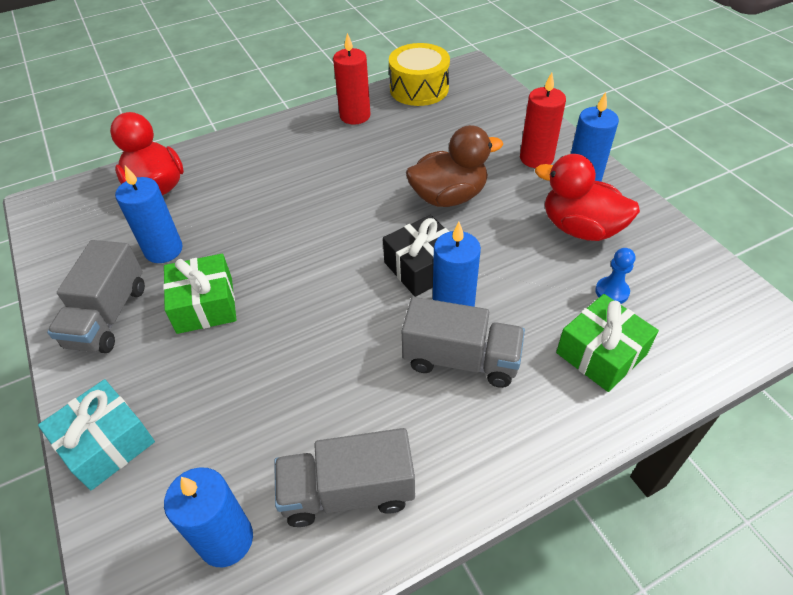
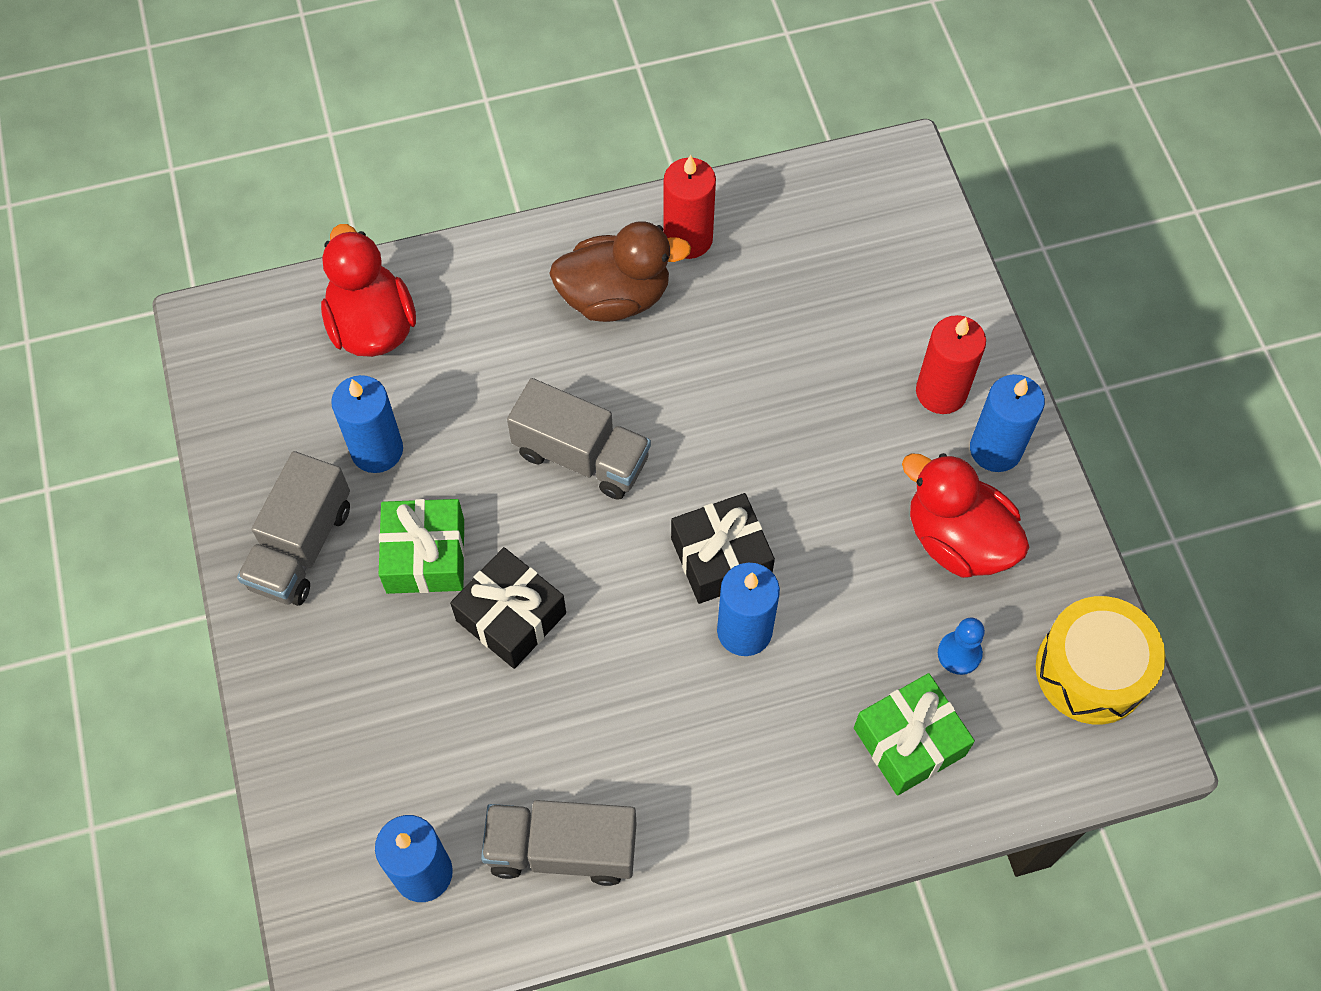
camera: 10 degrees right, 15 degrees up
turquoise gift [38,379,155,490] -> none
yellow drum [389,43,450,106] -> yellow drum moved to [1036,596,1165,724]
grey truck [402,297,525,388] -> grey truck moved to [507,378,651,500]
brown duck [406,125,503,207] -> brown duck moved to [549,221,691,322]
none -> black gift [450,547,566,669]

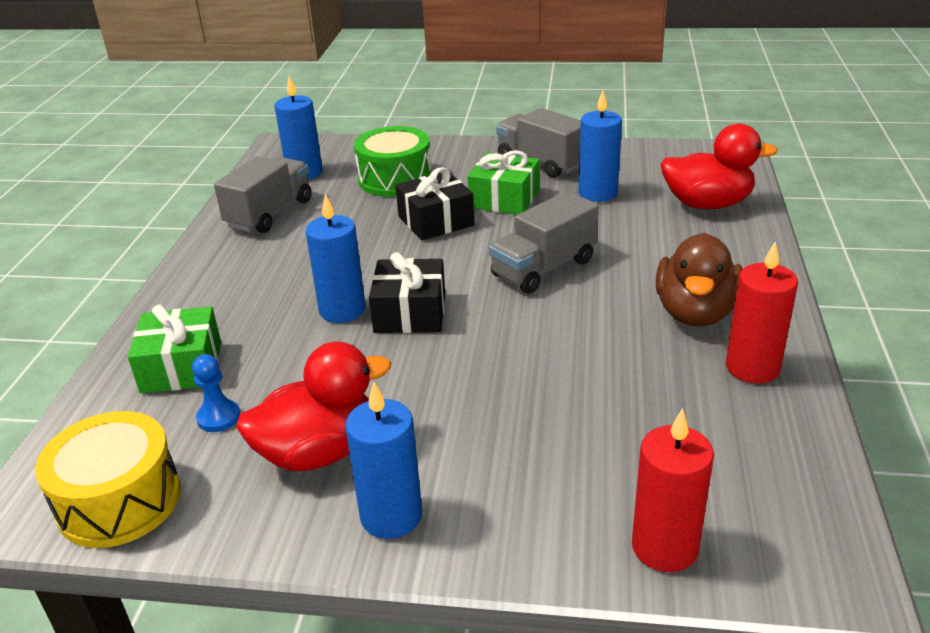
camera: 115 degrees right, 30 degrees down
red candle [916,315,986,414] -> red candle moved to [632,408,714,572]
none -> green drum [354,126,432,197]

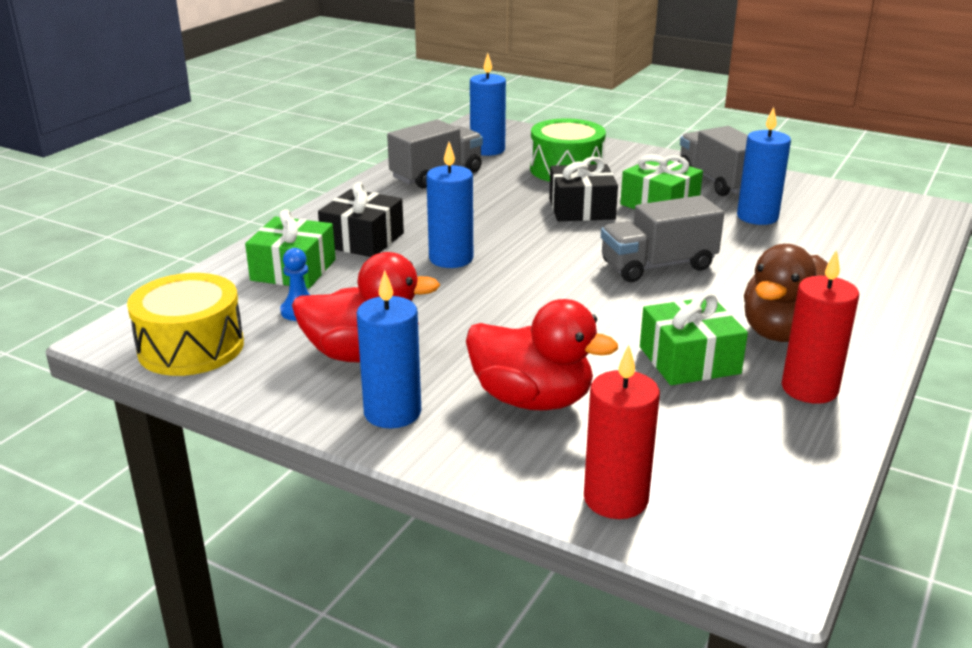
camera: 20 degrees right, 5 degrees down
black gift [369,252,445,333] -> black gift moved to [318,182,404,257]
red duck [660,123,778,209] -> red duck moved to [466,299,618,410]
none -> green gift [640,292,748,385]

